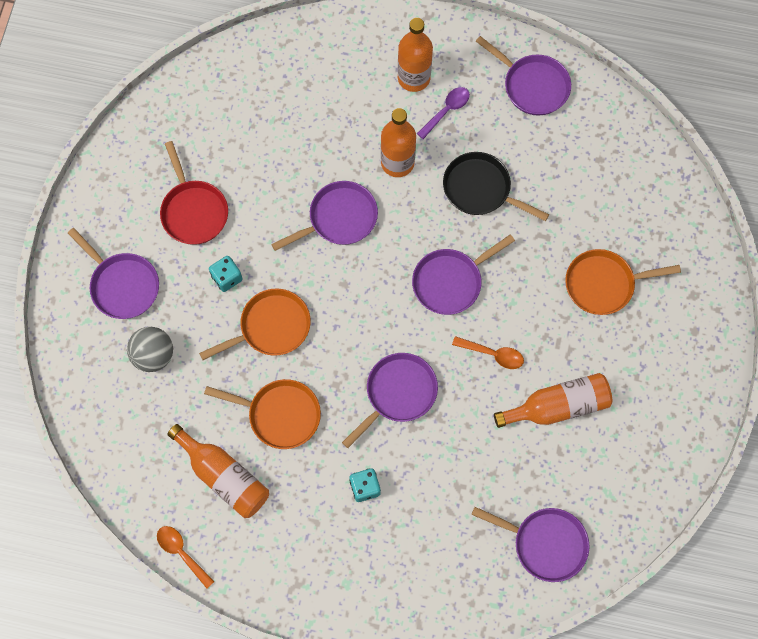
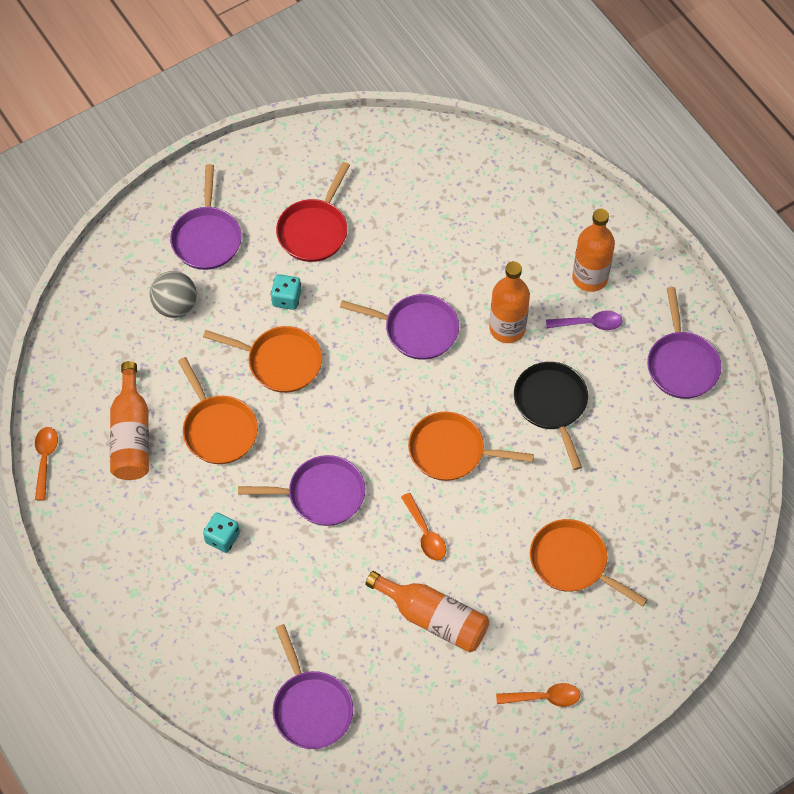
camera: 45 degrees right, 10 degrees down
purple pan [412,234,515,315] -> orange pan [408,412,534,481]
none -> orange spoon [496,683,580,707]

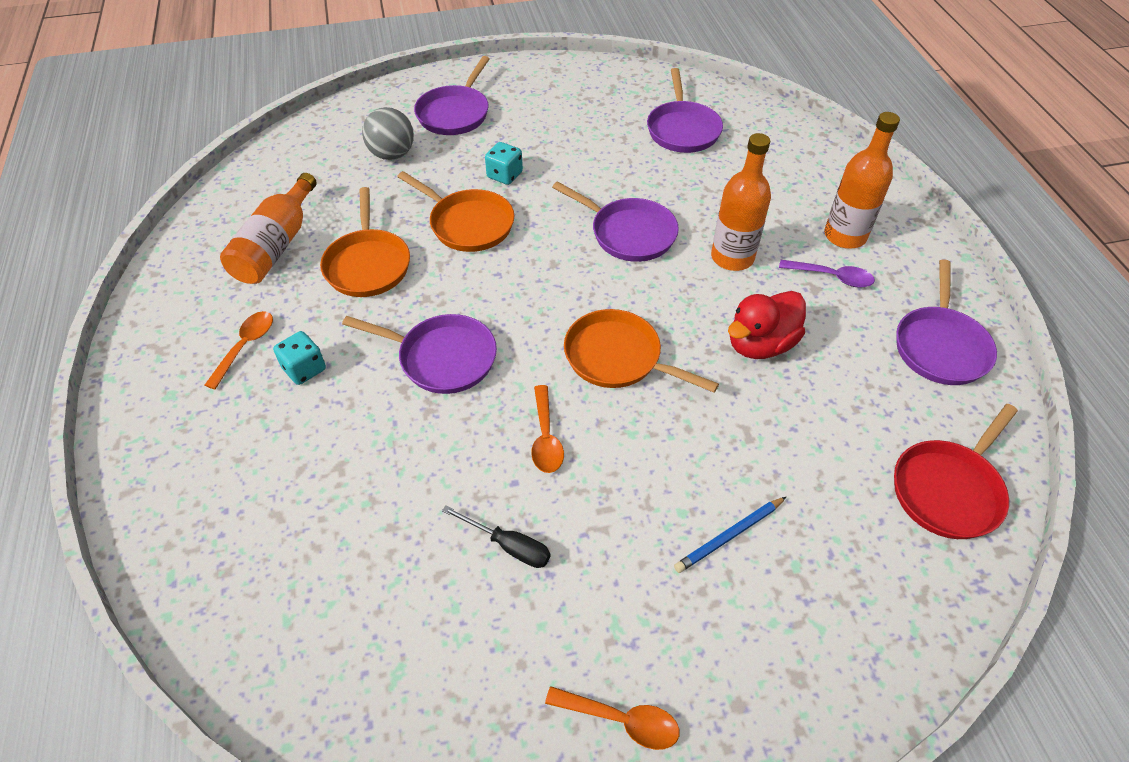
camera: 20 degrees right, 10 degrees down
orange spoon [35,427,58,501] -> orange spoon moved to [205,311,273,389]
purple pan [273,624,353,749] -> purple pan moved to [647,68,723,153]
red pan [276,162,350,262] -> red pan moved to [894,404,1018,539]
orange bottle [365,571,489,653] -> black screwdriver [442,505,551,568]
black pan [514,362,588,470] -> red duck [728,291,806,359]
orange pan [530,519,648,607] -> blue pencil [674,497,786,573]

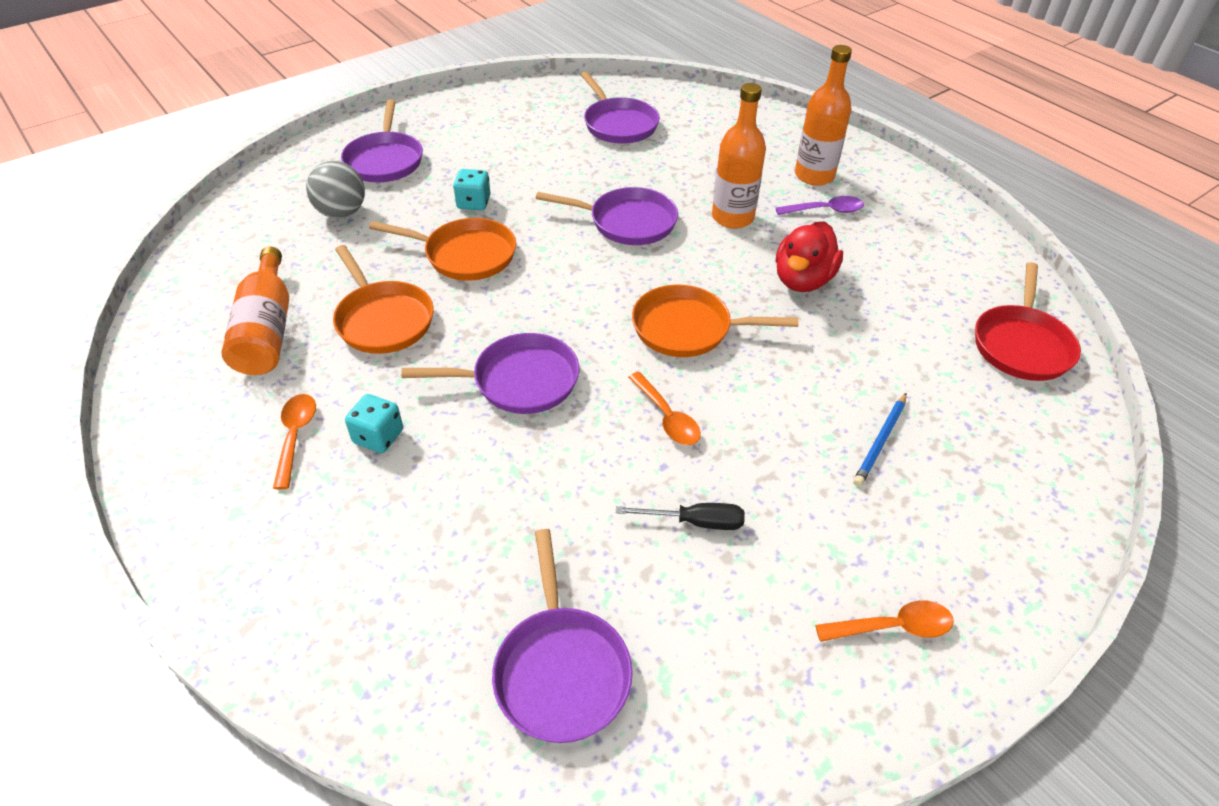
camera: 25 degrees left, 5 degrees down
purple pan [896,259,997,385] -> purple pan moved to [492,529,633,743]

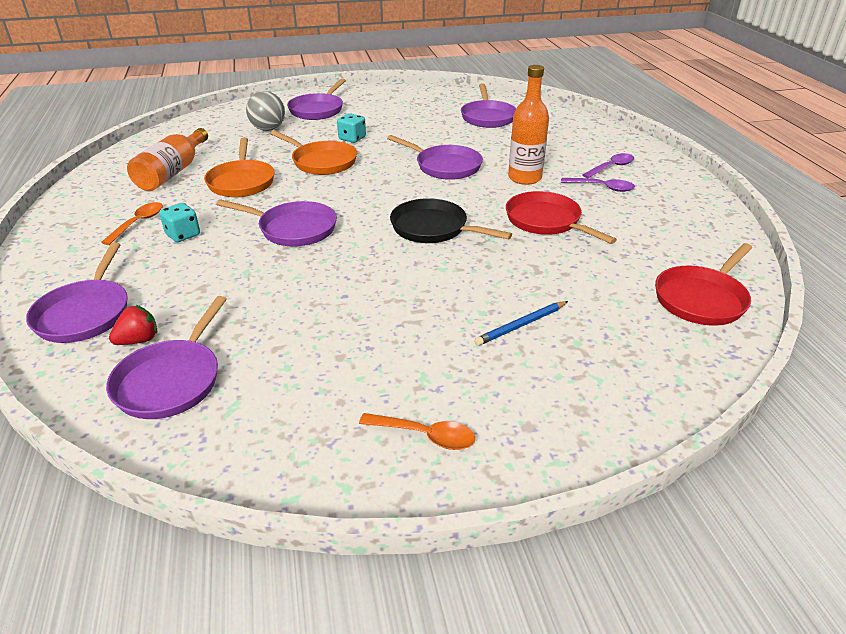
camera: 25 degrees right, 10 degrees down
black screwdriver [616,503,745,530] -> none
orange spoon [628,372,701,445] -> none
orange pan [632,284,798,357] -> black pan [390,198,512,243]
red duck [776,221,843,292] -> red pan [506,191,617,244]
orange bottle [795,45,852,186] -> purple spoon [582,153,634,178]
none -> purple pan [26,242,128,343]
none -> red strawberry [109,305,157,345]

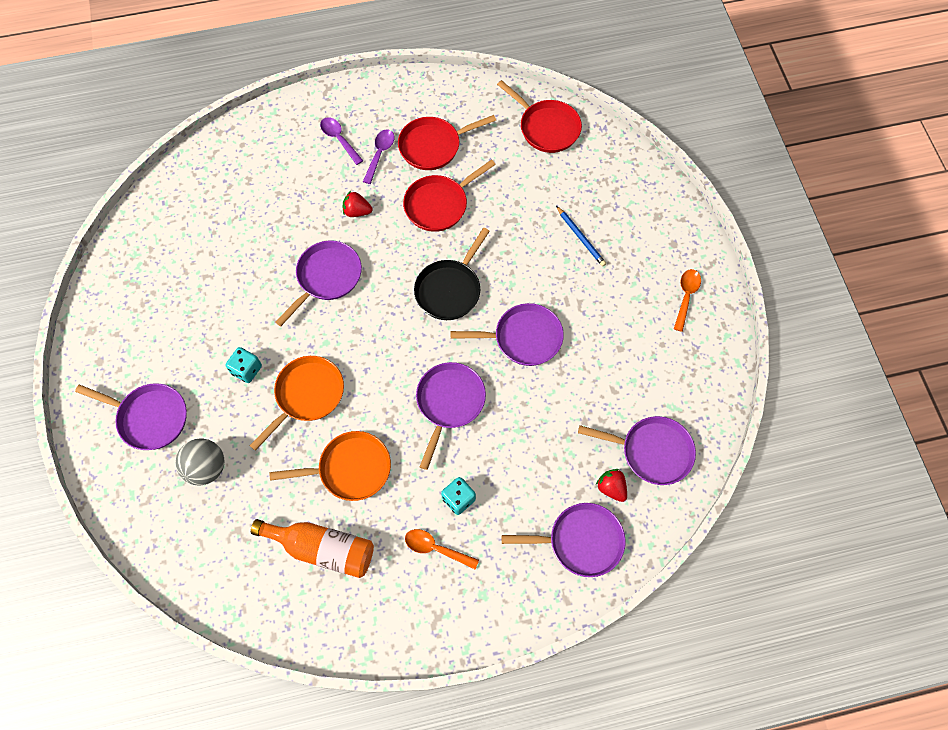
camera: 90 degrees left, 30 degrees up
purple pan [461,83,516,128] -> purple pan moved to [451,303,564,366]
orange bottle [508,65,549,185] -> red strawberry [343,191,372,217]
none -> red pan [398,115,496,170]

